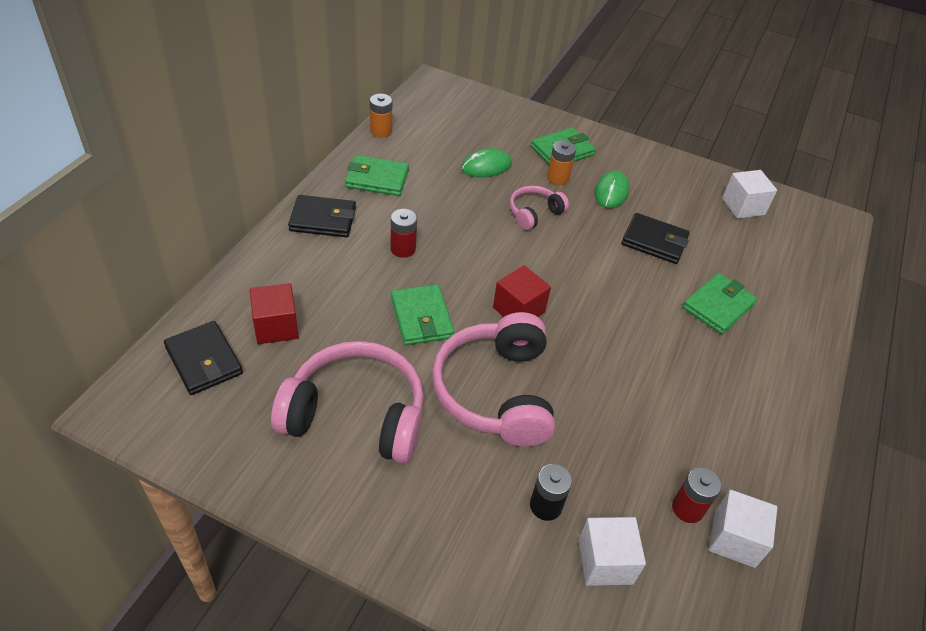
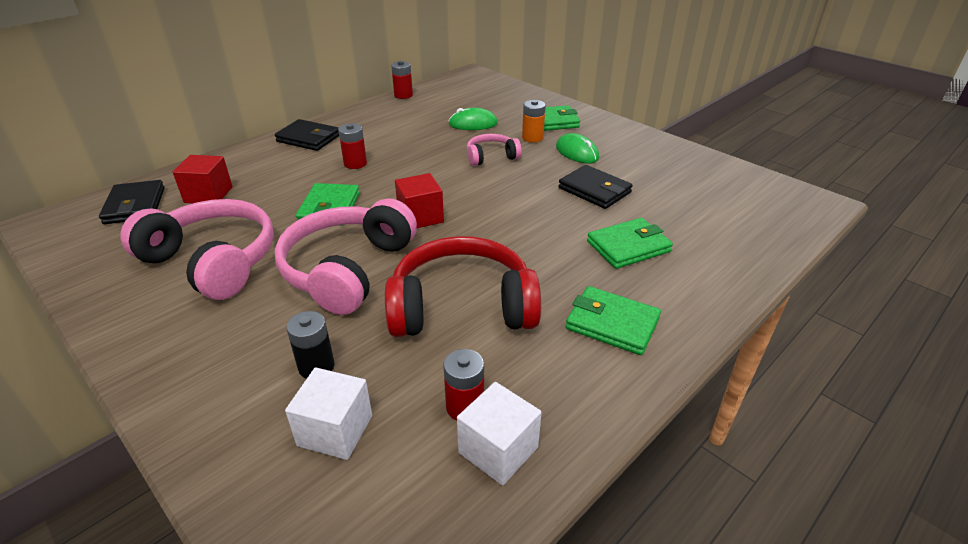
camera: 25 degrees right, 10 degrees down
green wallet [345,155,409,196] -> green wallet moved to [566,286,661,355]
orange battery [370,94,392,138] -> red battery [391,61,413,99]
green mouse [594,170,629,209] -> green mouse turned 75 degrees counterclockwise [556,133,599,163]
white cube [722,170,777,219] -> none
none -> red headphones [385,236,541,337]

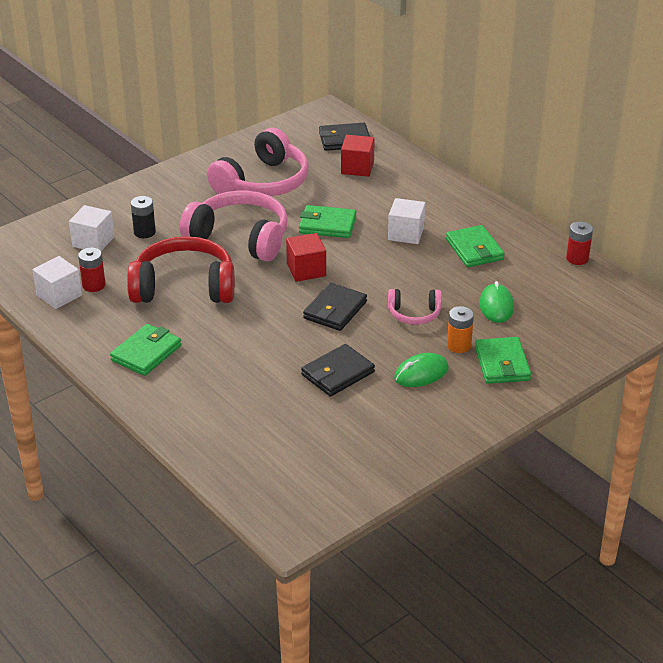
camera: 95 degrees right, 0 degrees up
black wallet [275,119,339,151] -> black wallet moved to [303,283,367,331]
red battery [338,123,367,169] -> white cube [388,198,425,244]
red headphones [385,236,541,337] -> red headphones turned 90 degrees counterclockwise [127,236,235,303]
pink headphones [467,134,522,166] -> pink headphones turned 105 degrees clockwise [388,289,442,325]
green wallet [587,218,673,269] -> green wallet moved to [446,225,505,267]

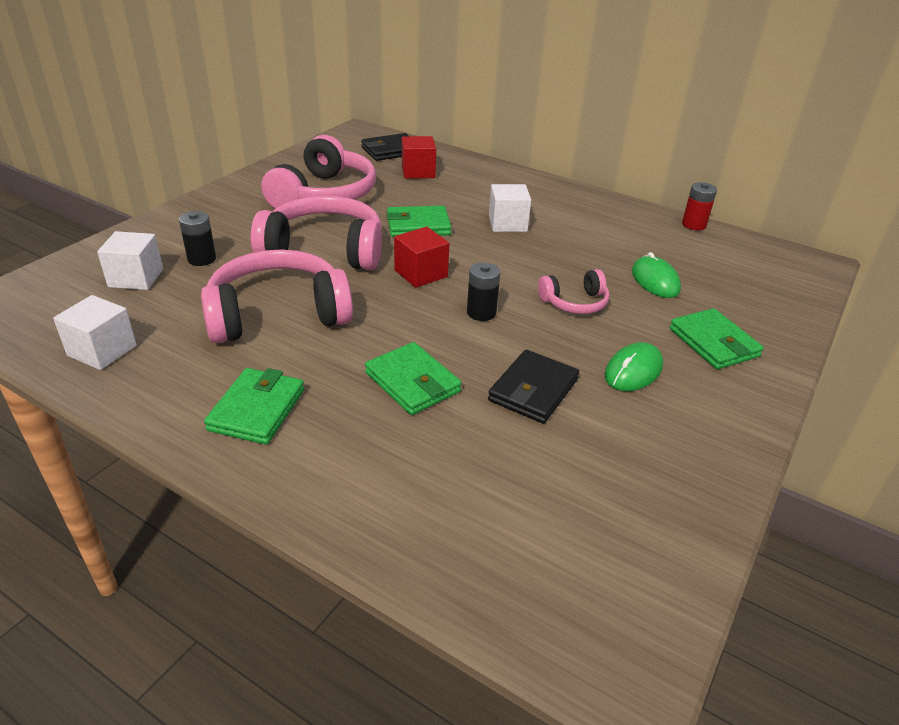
camera: 20 degrees left, 0 degrees up
red battery [78,248,105,292] -> none
red headphones [127,236,235,303] -> pink headphones [201,249,353,343]
black wallet [303,283,367,331] -> black battery [467,262,500,321]
green wallet [446,225,505,267] -> green wallet moved to [365,342,462,415]
orange battery [447,306,474,353] -> none

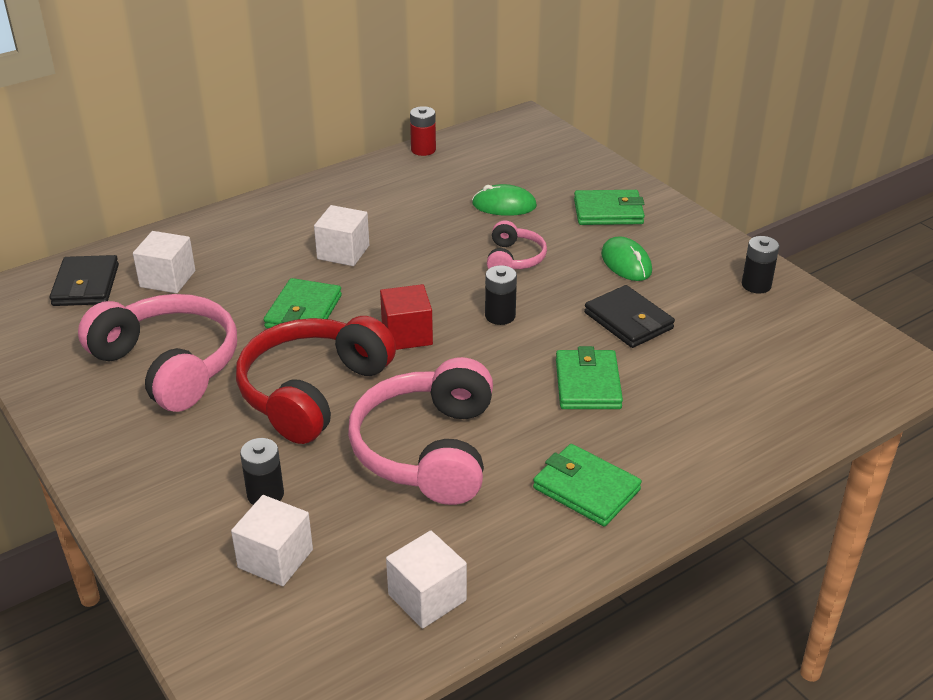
camera: 65 degrees left, 0 degrees up
pink headphones [251,196,382,270] -> red headphones [236,316,396,444]
green wallet [365,342,462,415] -> green wallet turned 75 degrees counterclockwise [556,346,623,409]
red cube [402,136,436,179] -> white cube [133,231,195,293]
none -> black battery [742,236,779,293]

